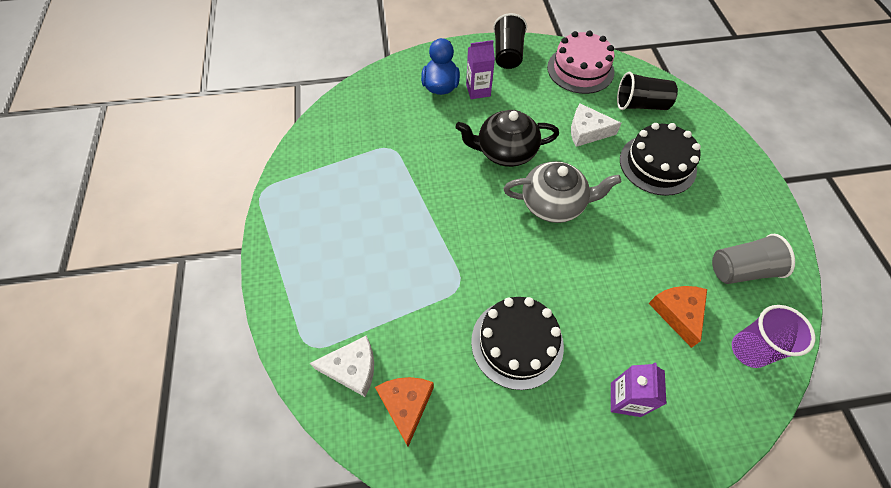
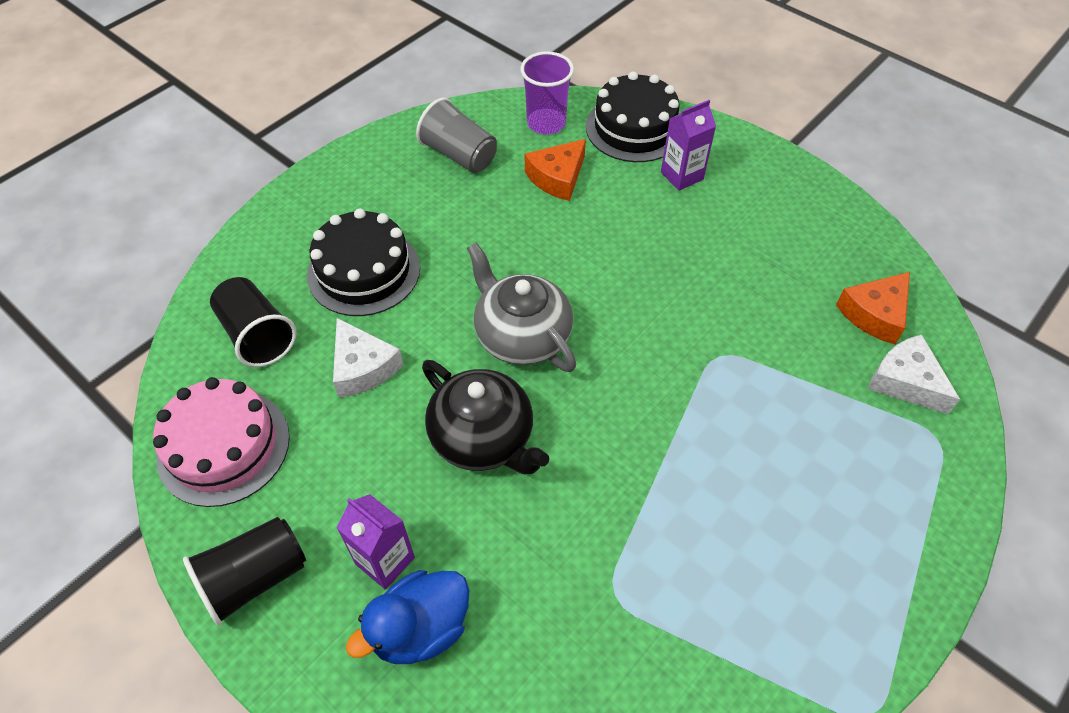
camera: 130 degrees left, 5 degrees down
black cake [471,297,564,390] -> black cake moved to [586,71,680,162]

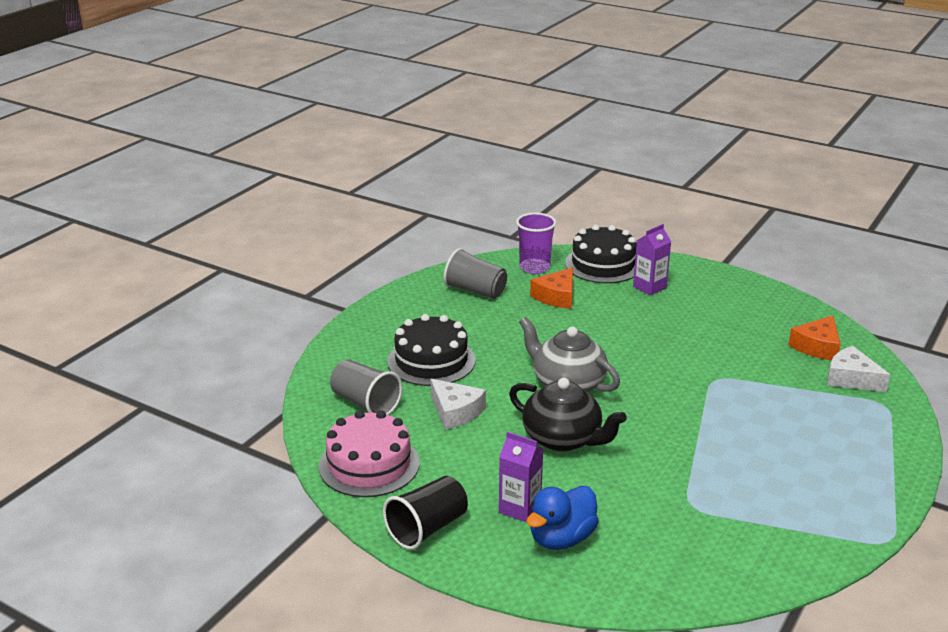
camera: 10 degrees left, 25 degrees down
black cup [210,277,297,367] -> grey cup [330,359,402,415]

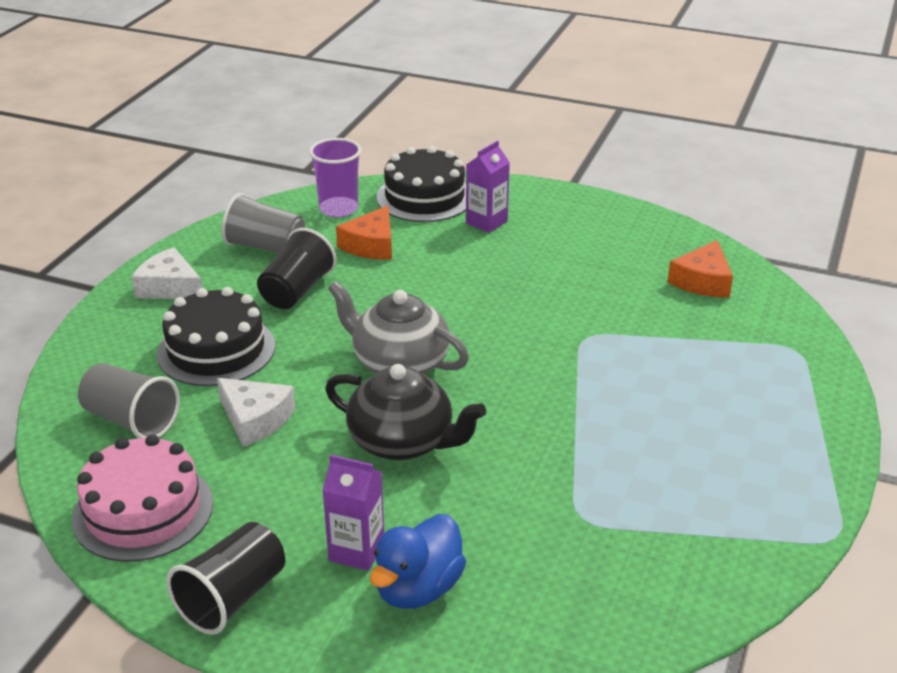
camera: 10 degrees left, 5 degrees up
white cheese [827,346,890,392] -> white cheese moved to [132,247,202,299]
none -> black cup [257,228,337,309]

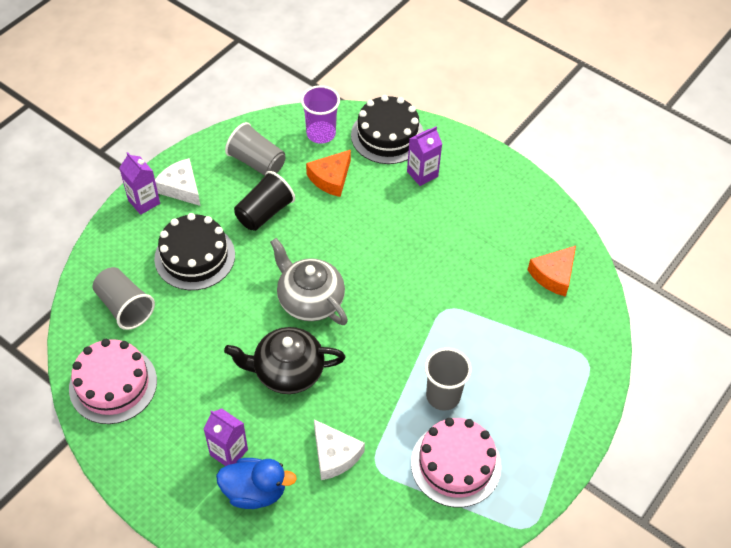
camera: 15 degrees right, 20 degrees up
black cup [166,522,285,635] -> none
white cheese [217,378,295,447] -> white cheese moved to [314,420,365,480]
black teapot [325,364,486,460] -> black teapot turned 135 degrees clockwise [224,327,345,394]
blue duck [370,514,466,609] -> blue duck turned 135 degrees counterclockwise [216,458,297,509]
none -> purple carton [119,152,160,215]
none -> pink cake [411,418,501,507]
none -> grey cup [425,348,472,411]

